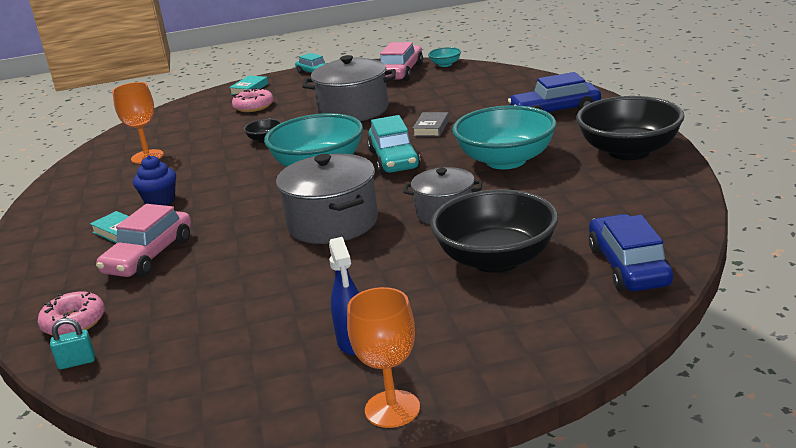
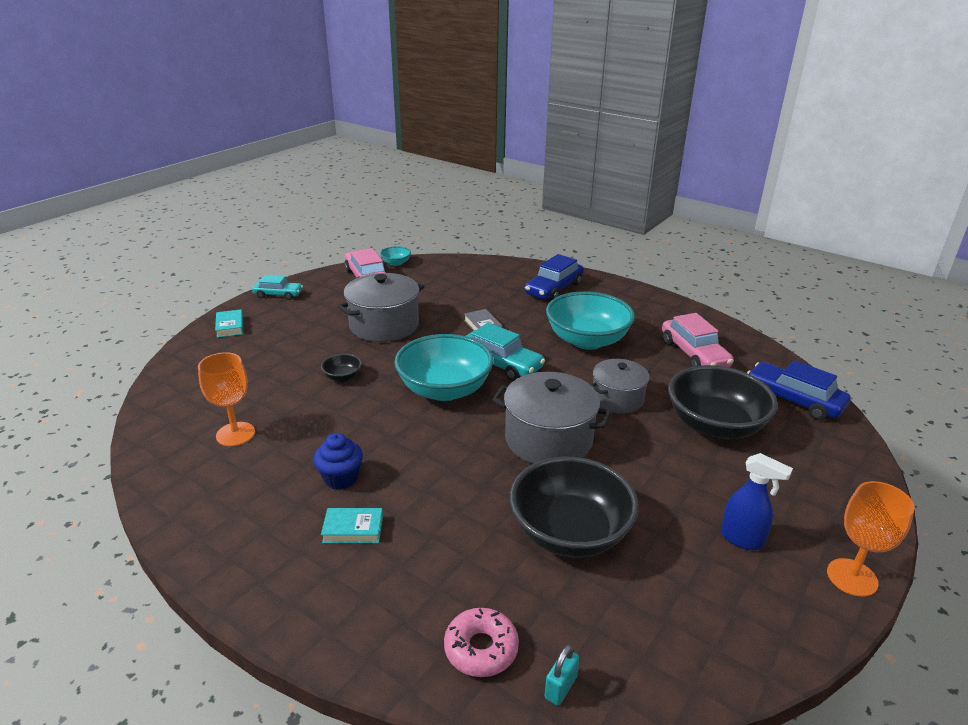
camera: 45 degrees left, 5 degrees up
pink car [96,204,191,277] -> pink car moved to [662,313,734,367]
pink donut [232,88,274,112] -> none
black bowl [576,96,684,160] -> black bowl moved to [509,457,639,558]

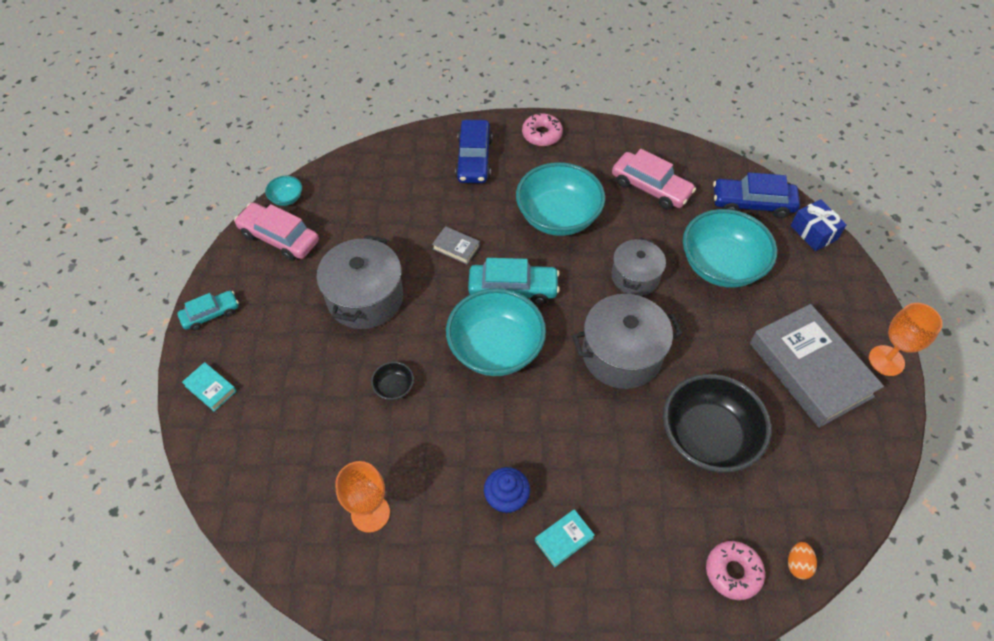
camera: 35 degrees left, 25 degrees up
turquoise padlock [545,645,580,706] -> orange egg [788,542,817,580]
black bowl [668,365,778,439] -> turquoise bowl [683,209,777,287]
blue spray bottle [721,453,793,550] -> grey book [750,304,884,428]
none -> pink donut [522,113,563,146]
none -> blue gift [791,199,847,251]

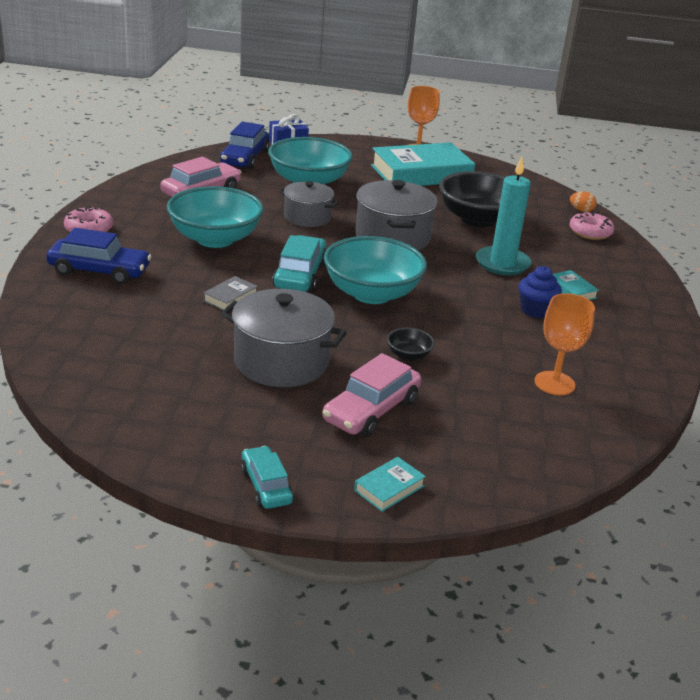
camera: 85 degrees left, 25 degrees down
pink car [234,203,319,261] -> pink car moved to [323,353,422,437]
turquoise bowl [265,176,302,206] -> none
grey book [750,304,884,428] -> turquoise book [371,142,475,186]
none -> turquoise candle [476,157,531,275]

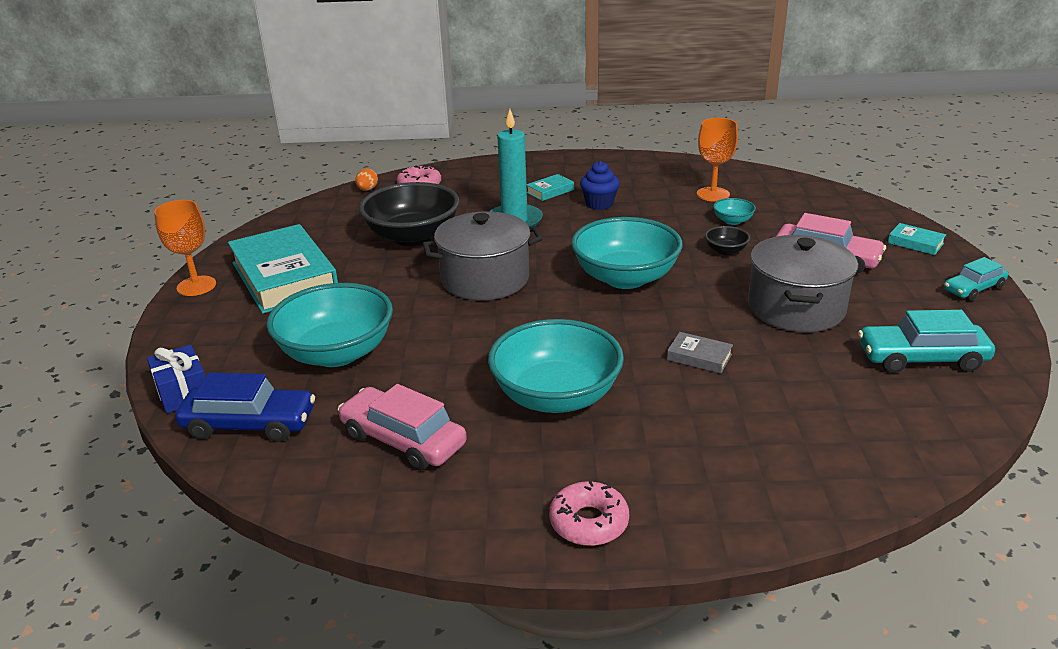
camera: 95 degrees left, 0 degrees up
blue car [46,228,152,284] -> none
turquoise car [272,235,327,292] -> turquoise car moved to [858,310,995,373]
grey pot [279,181,339,227] -> none
none -> turquoise bowl [713,198,756,225]

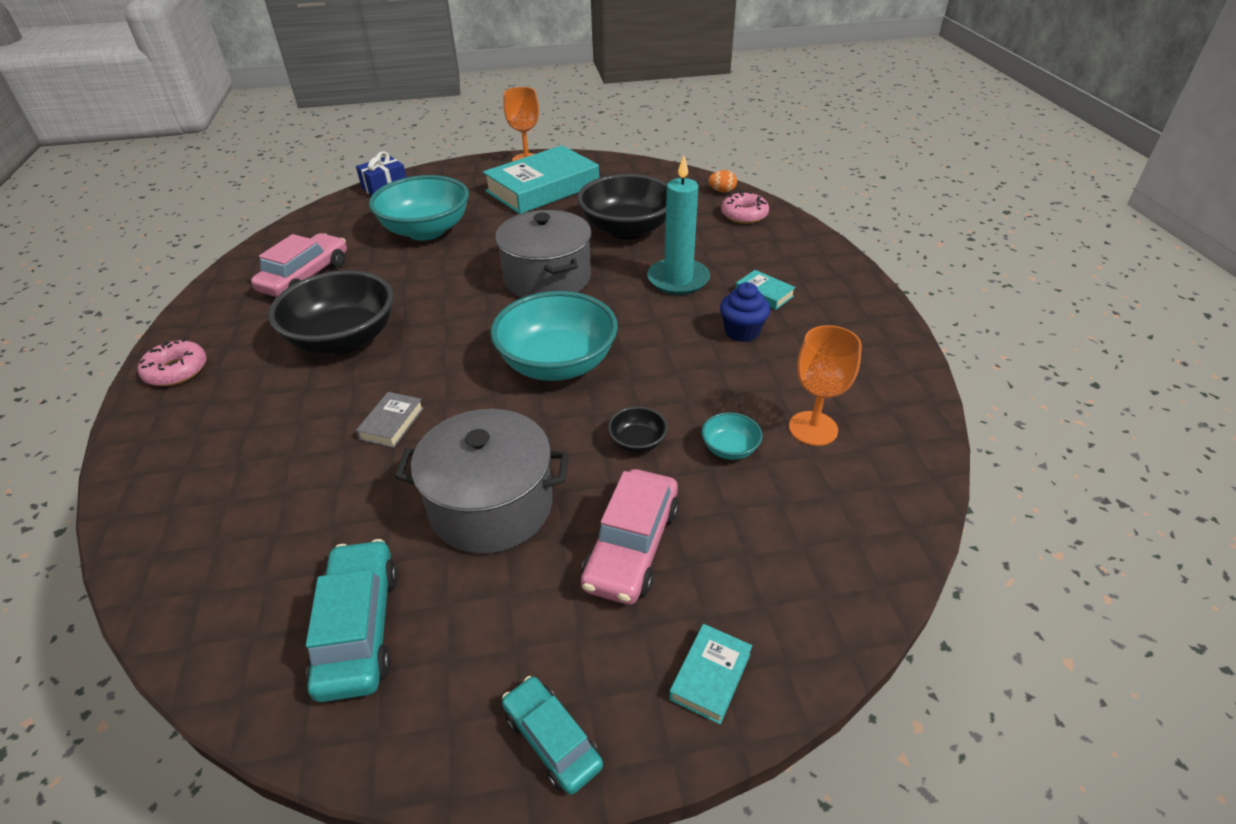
camera: 80 degrees right, 10 degrees up
blue car [175,373,315,442] -> none
turquoise bowl [488,319,624,413] -> black bowl [268,270,394,354]

